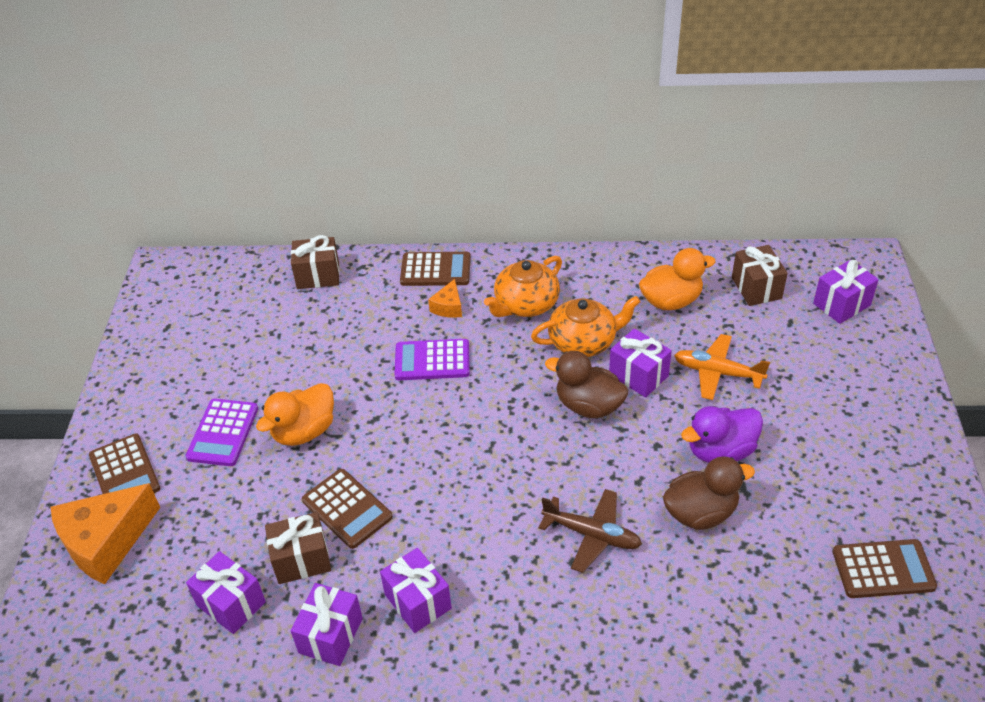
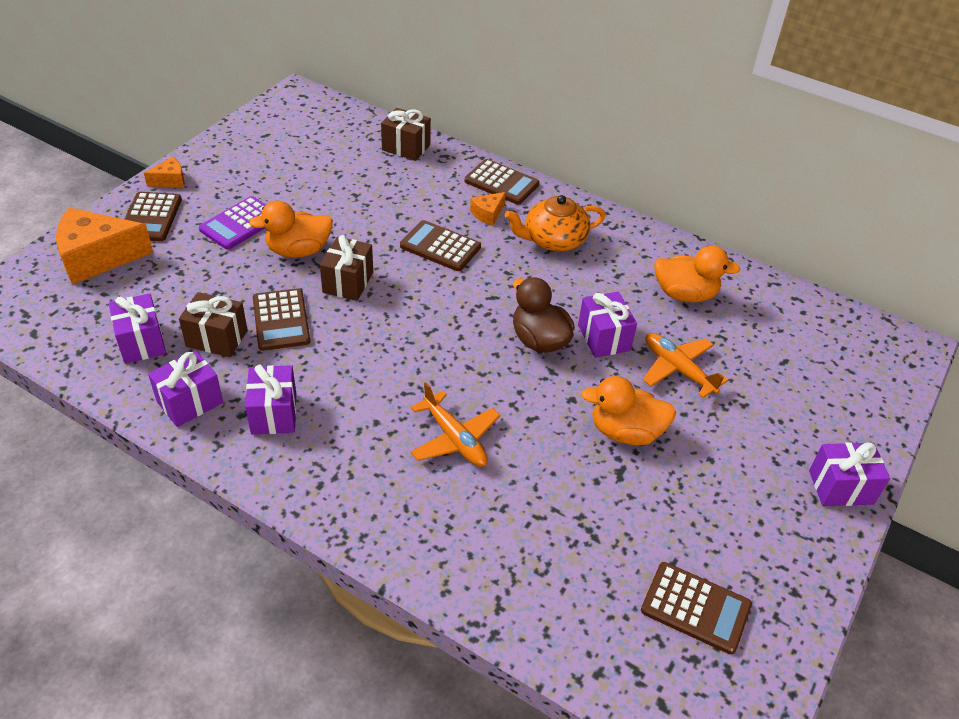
camera: 25 degrees right, 0 degrees up
purple calculator [394,339,470,380] -> brown calculator [400,220,481,271]
orange teapot [531,296,641,357] -> none
brown plane [539,489,642,573] -> orange plane [411,382,500,467]
brown duck [663,456,755,530] -> none
purple duck [681,406,763,463] -> orange duck [581,376,676,445]
brown gift [732,245,788,306] -> brown gift moved to [320,235,373,301]
purple gift [813,260,879,324] -> purple gift moved to [809,442,890,506]
none -> orange cheese [144,157,185,187]

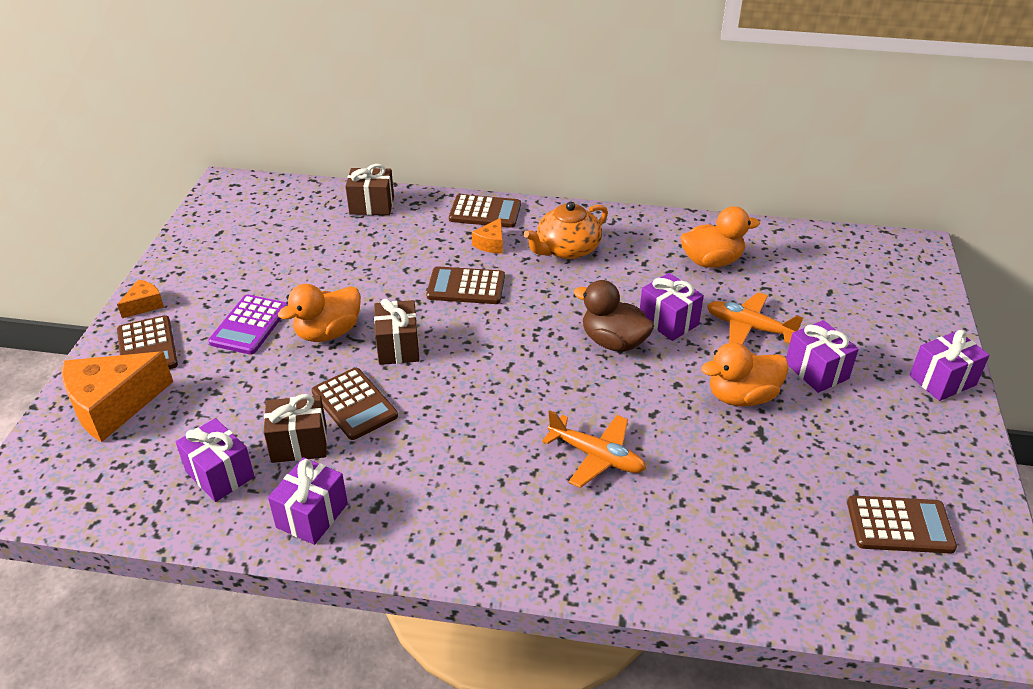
camera: 20 degrees left, 5 degrees down
purple gift [245,365,296,435] -> purple gift moved to [786,320,859,393]

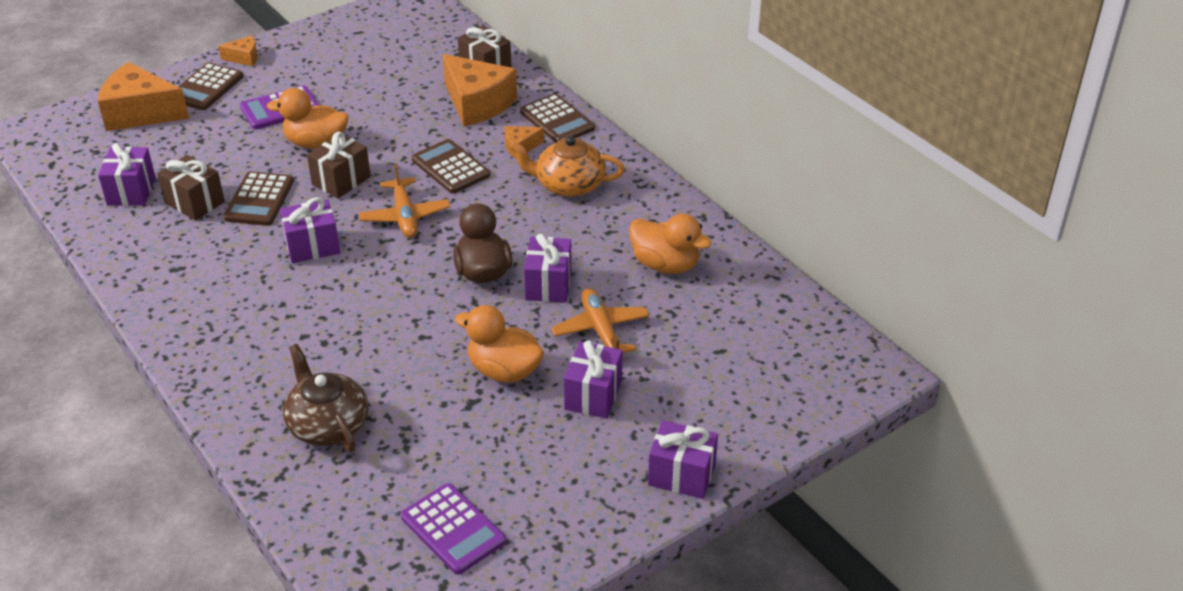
camera: 45 degrees right, 0 degrees up
purple gift [268,457,348,545] -> purple gift moved to [280,197,340,263]
orange plane [542,410,646,488] -> orange plane moved to [359,163,450,238]
brown calculator [847,495,957,554] -> purple calculator [401,483,506,574]
none -> brown teapot [283,344,369,452]
none -> orange cheese [443,54,517,126]

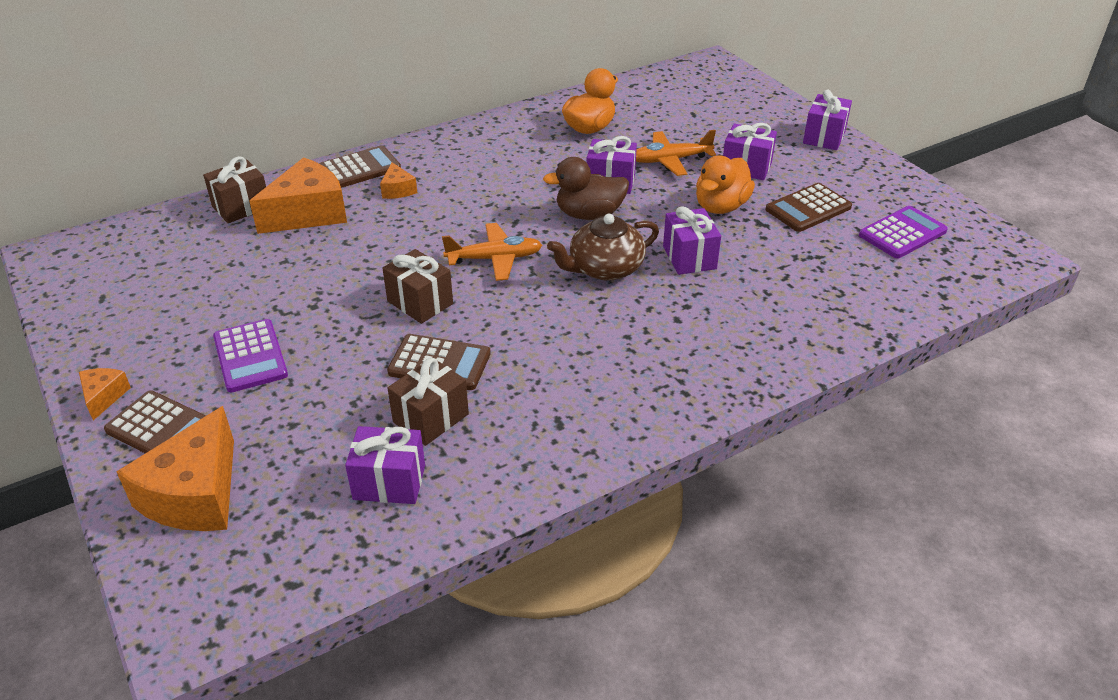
camera: 85 degrees left, 0 degrees up
orange duck [267,88,348,149] -> none
purple gift [280,197,340,263] -> purple gift moved to [663,206,721,275]
brown teapot [283,344,369,452] -> brown teapot moved to [547,214,659,281]
brown calculator [412,139,490,194] -> brown calculator moved to [765,183,852,232]
orange teapot [510,136,625,197] -> none

